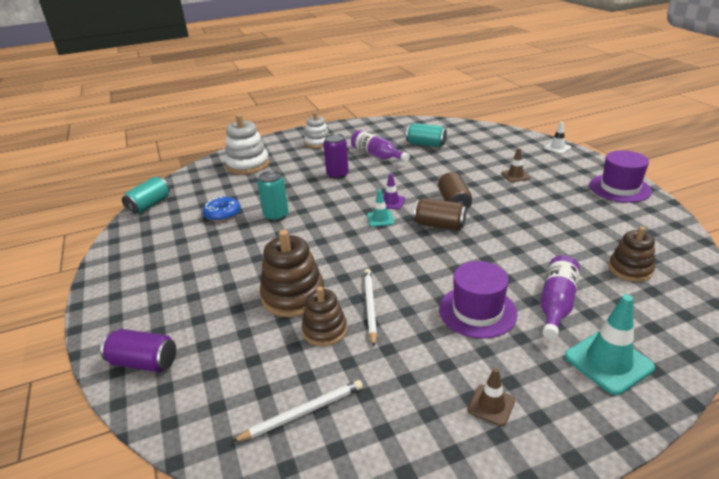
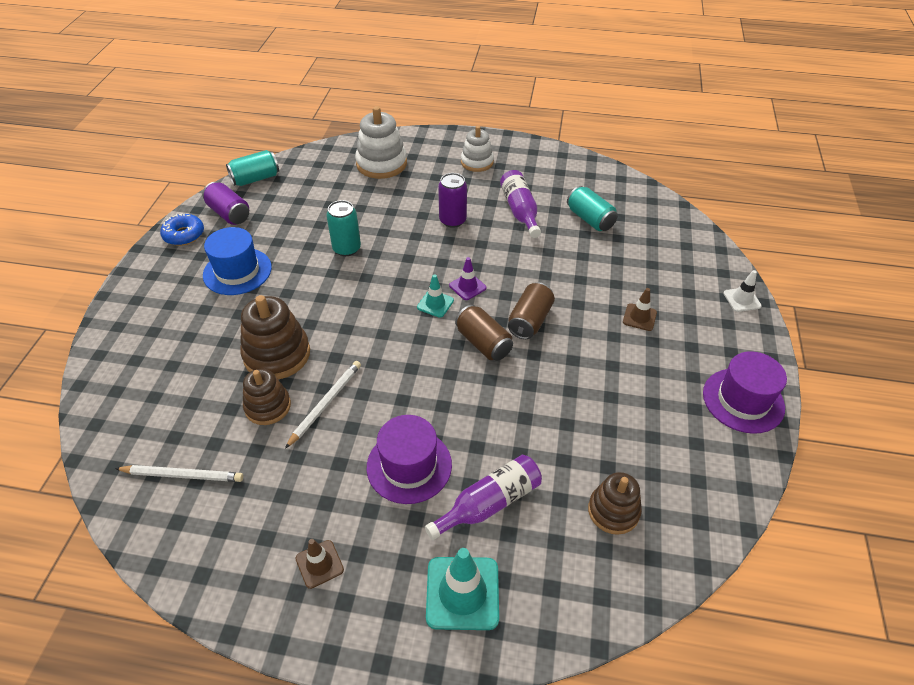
camera: 30 degrees right, 15 degrees up
purple can [101,329,176,372] -> purple can moved to [202,182,249,225]
blue donut [203,197,241,222] -> blue donut moved to [160,213,204,246]
none -> blue hat [203,227,272,295]

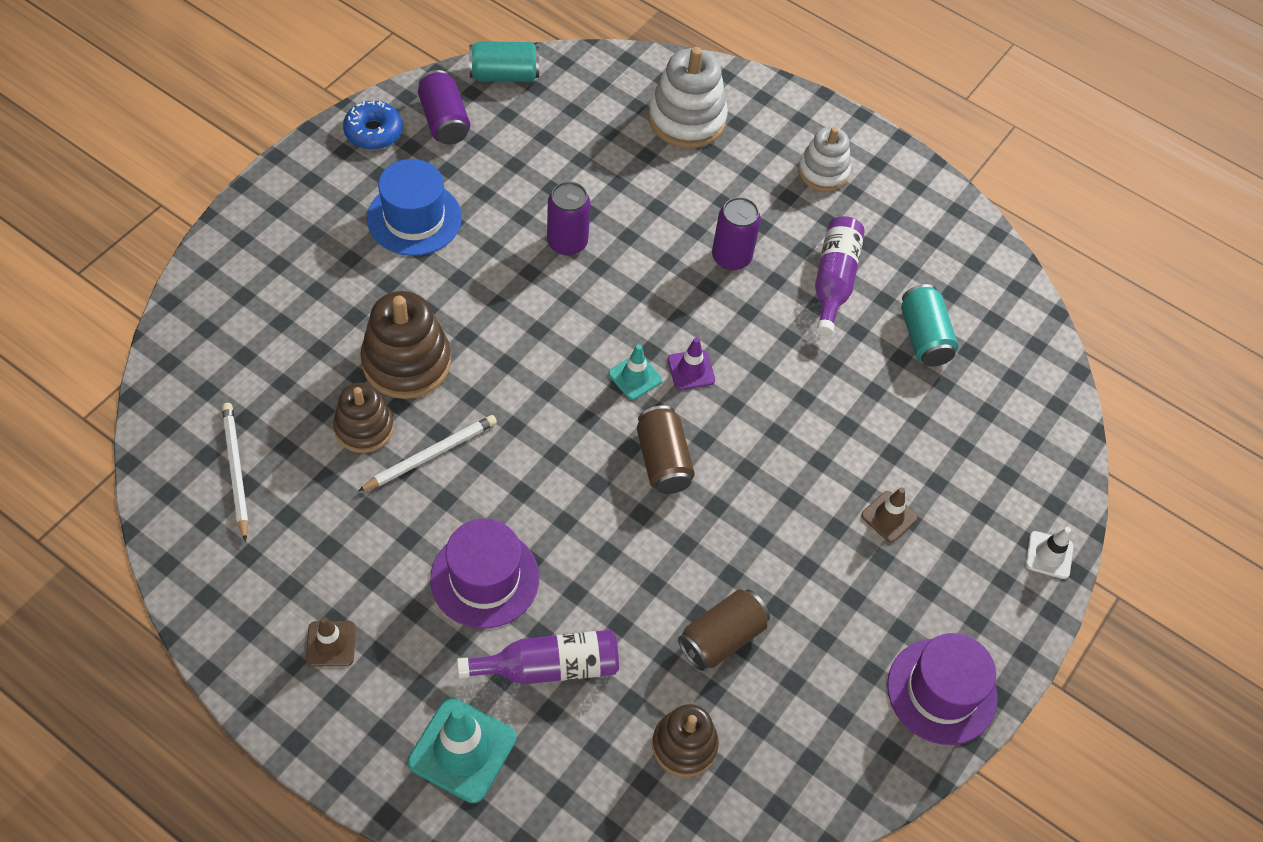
camera: 20 degrees right, 10 degrees up
white pencil [115,465,243,482] -> white pencil turned 135 degrees counterclockwise [222,403,248,542]
turquoise can [326,200,361,256] -> purple can [547,181,591,255]
brown can [508,282,555,339] -> brown can moved to [678,589,770,671]

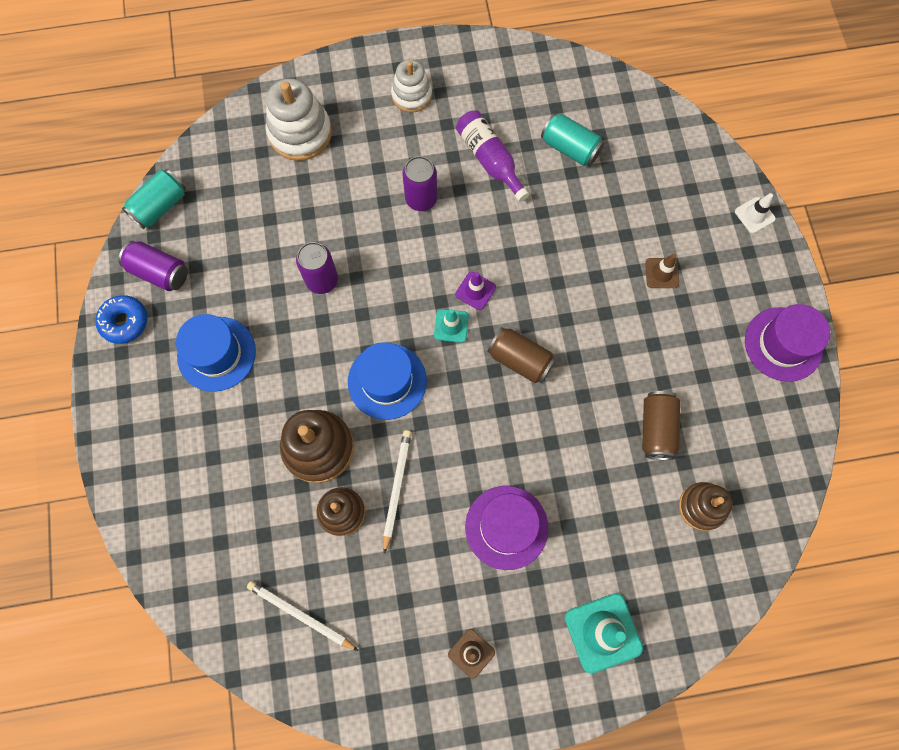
camera: 40 degrees left, 15 degrees up
purple bottle [457,630,619,684] -> none
none -> blue hat [348,342,427,420]

